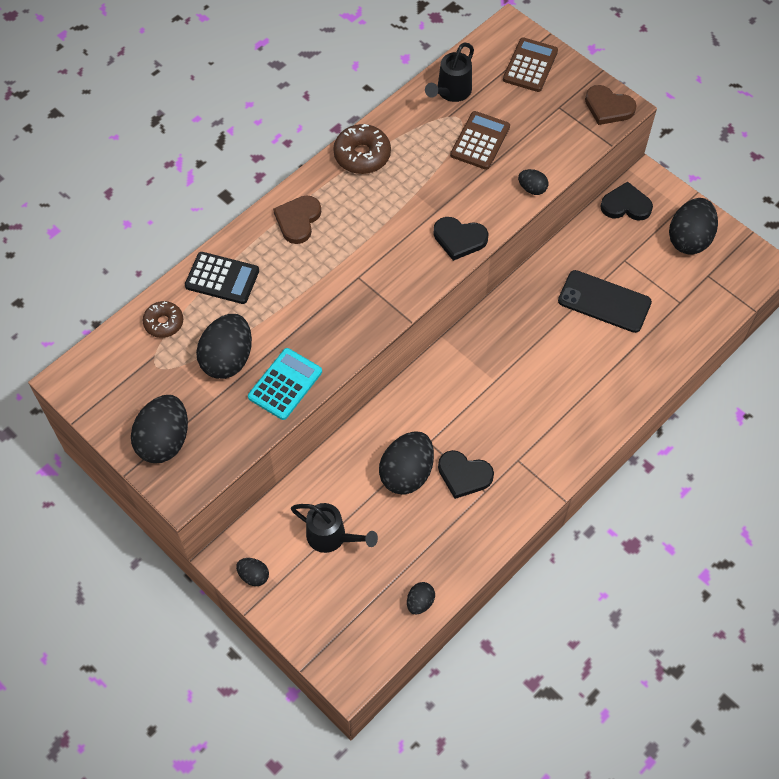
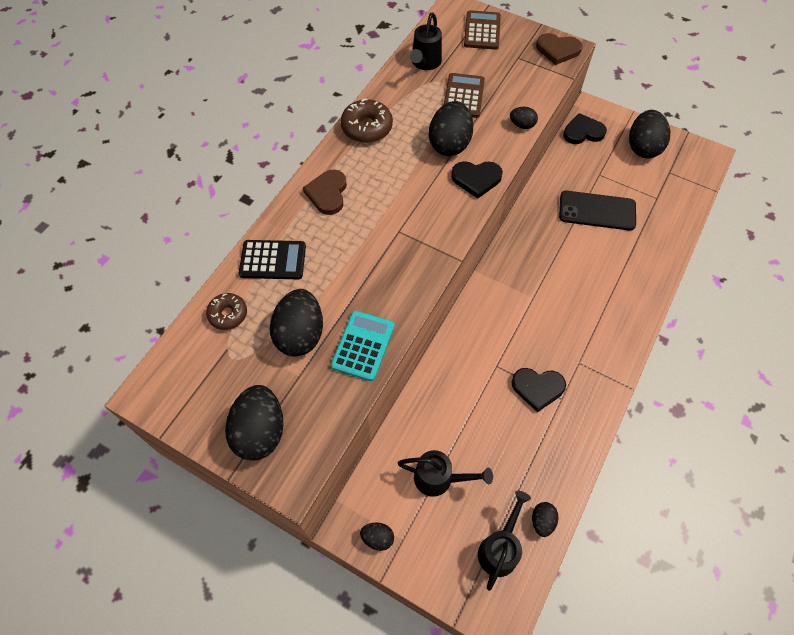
camera: 15 degrees left, 0 degrees up
black egg [379,431,434,495] -> black egg moved to [429,101,473,156]
none -> black watering can [478,491,531,591]

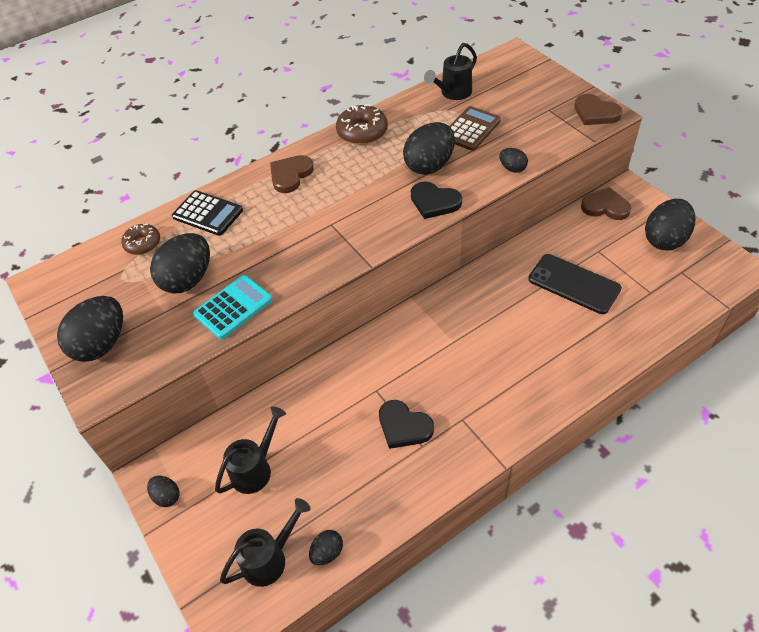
camera: 30 degrees right, 10 degrees down
black watering can [398,450,493,497] -> black watering can turned 90 degrees counterclockwise [215,406,286,494]
brown calculator [464,10,501,50] -> none
black heart [563,113,607,144] -> brown heart [581,187,631,220]

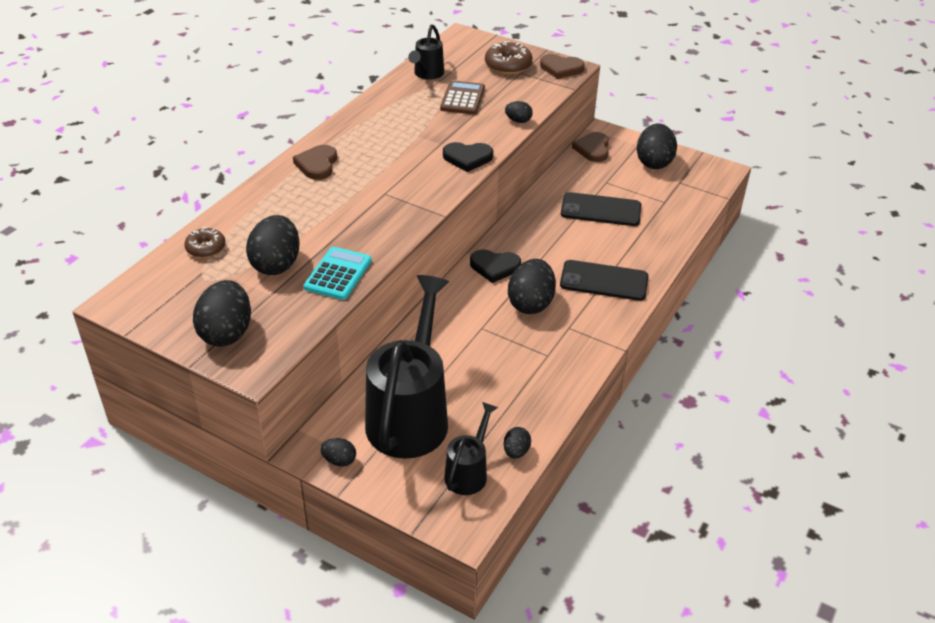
camera: 30 degrees left, 10 degrees down
black calculator [172,190,243,236] -> none
black watering can [215,406,286,494] -> black watering can [365,275,449,459], size x2.04
brown donut [336,104,388,145] -> brown donut moved to [485,41,532,75]
black heart [379,400,434,449] -> black heart moved to [470,249,521,283]
black egg [403,122,455,175] -> black egg moved to [508,259,556,314]
brown heart [581,187,631,220] -> brown heart turned 75 degrees counterclockwise [572,132,609,162]
none -> black phone [560,260,648,301]

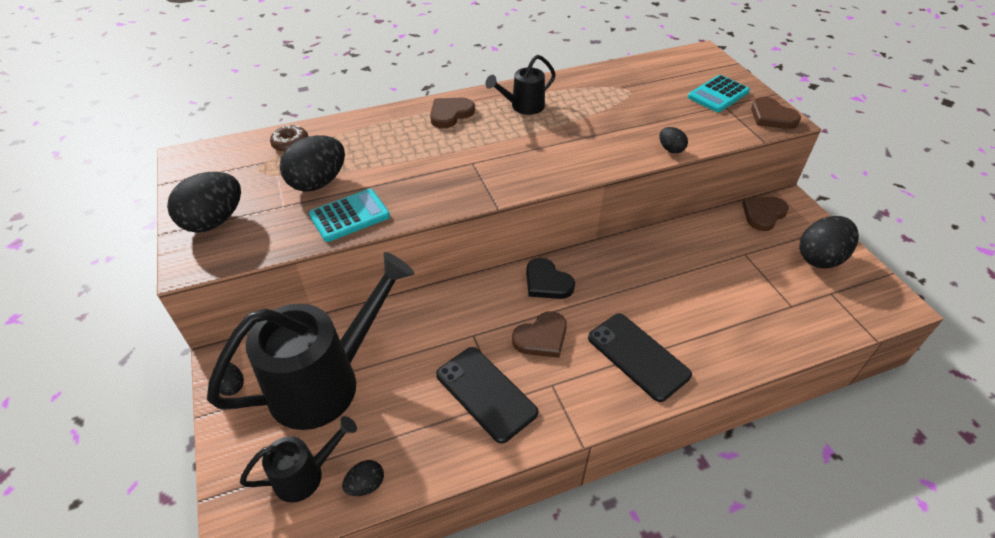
camera: 40 degrees right, 5 degrees up
black watering can [408,24,444,80] -> black watering can moved to [485,55,556,115]
brown calculator [440,80,485,115] -> none
black heart [443,142,493,172] -> none
brown donut [485,41,532,75] -> turquoise calculator [688,75,750,112]
black egg [508,259,556,314] -> brown heart [512,311,567,358]
black phone [561,192,641,226] -> black phone moved to [436,347,538,443]

